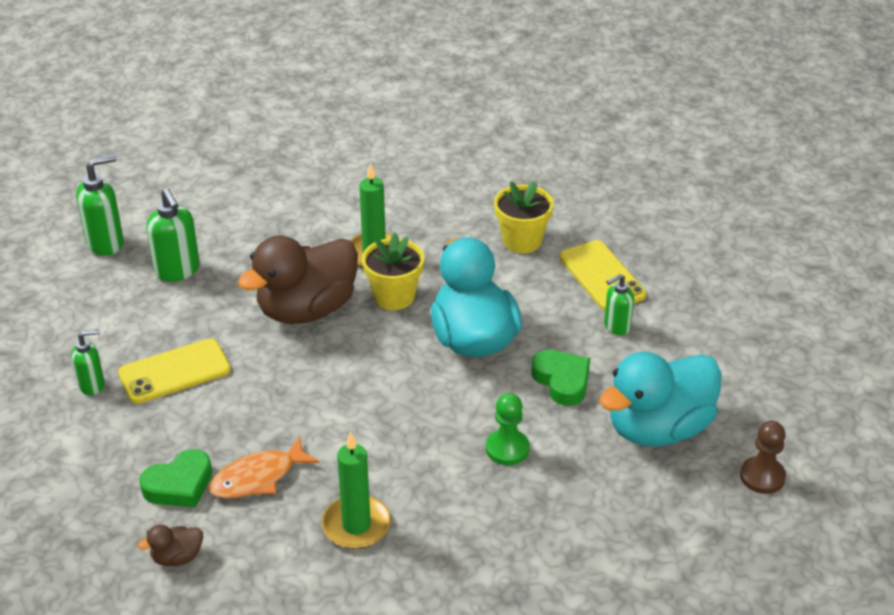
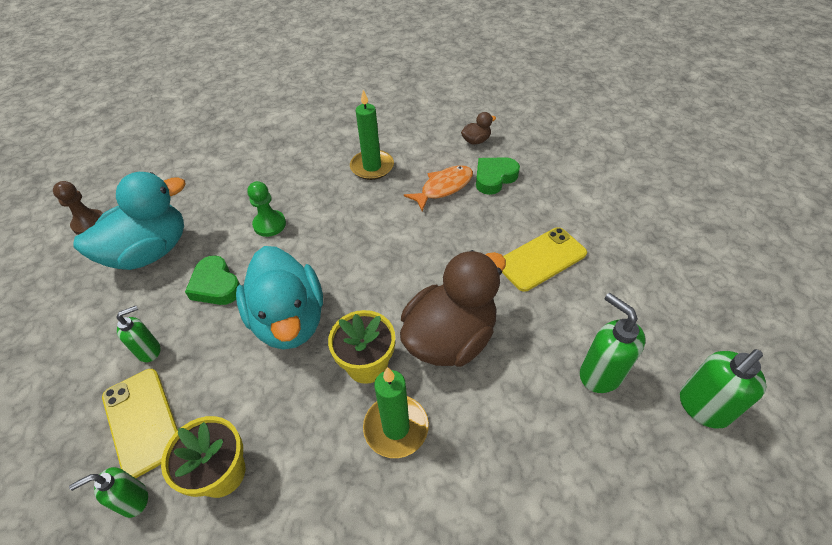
camera: 175 degrees right, 10 degrees up
green soap dispenser [72,329,105,395] -> green soap dispenser moved to [69,467,148,518]

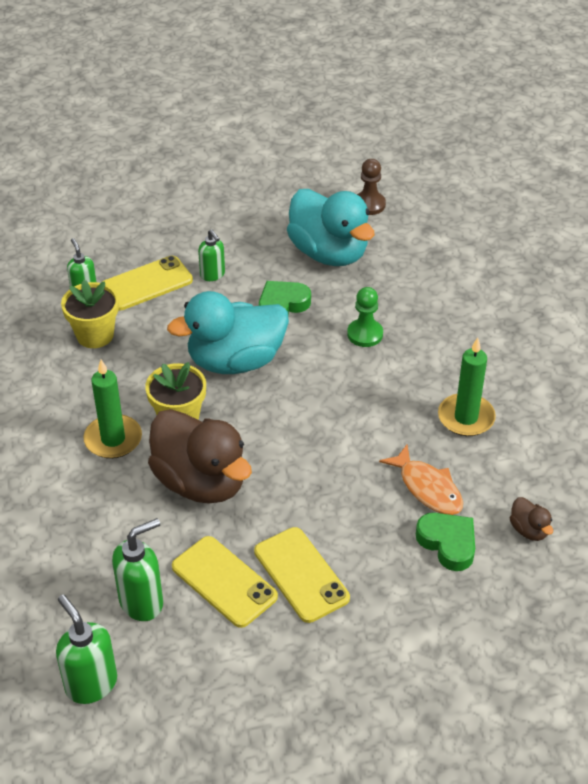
camera: 90 degrees right, 5 degrees down
none -> yellow phone [172,536,278,628]

